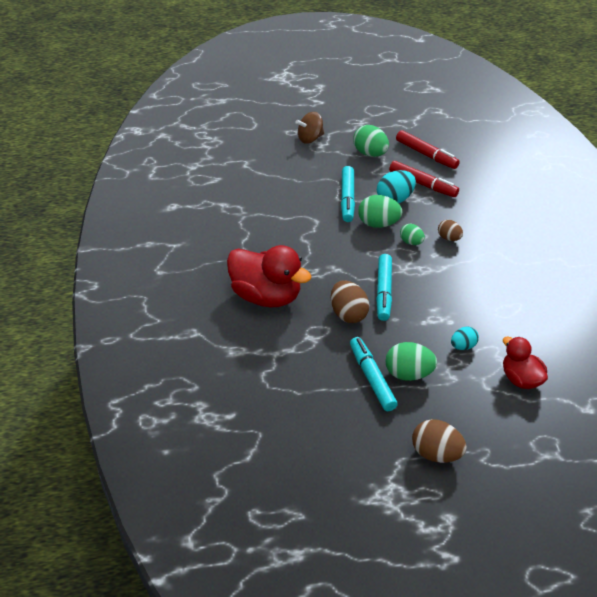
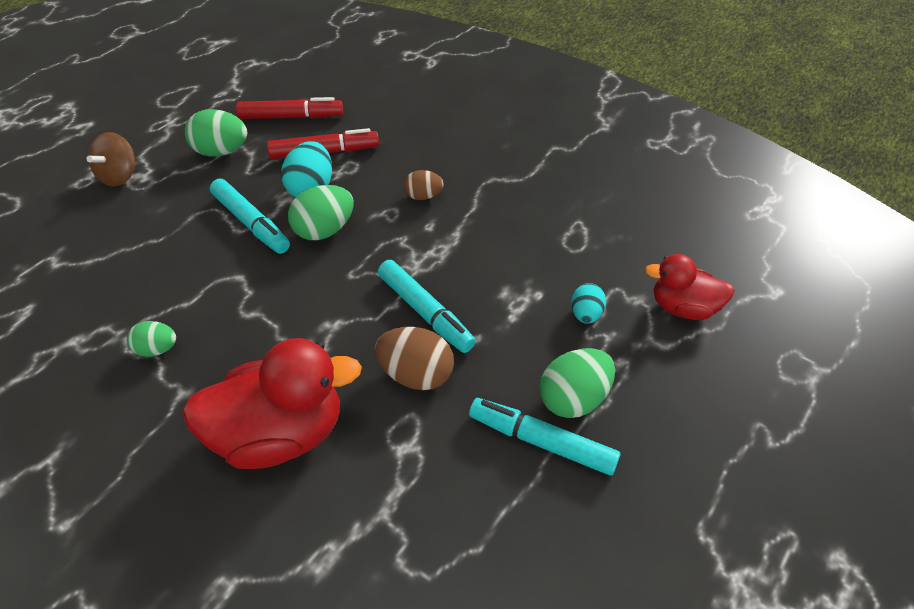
camera: 45 degrees left, 5 degrees up
green egg [400,224,425,245] -> green egg moved to [127,321,176,357]
brown egg [412,419,467,463] -> none

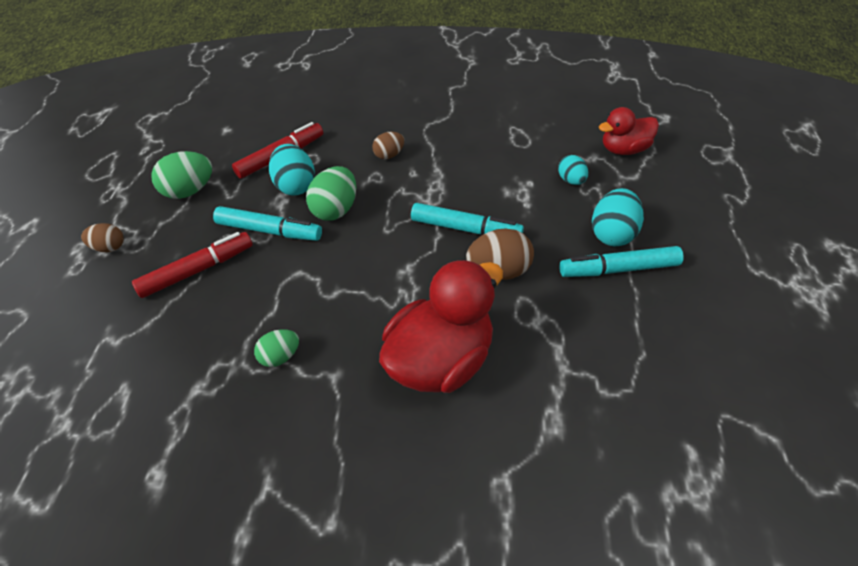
camera: 30 degrees left, 0 degrees up
brown spinning top [87,132,135,186] -> brown egg [81,223,124,252]
red marker [236,97,343,119] -> red marker moved to [132,232,253,298]
green egg [539,348,615,418] -> turquoise egg [592,188,644,246]

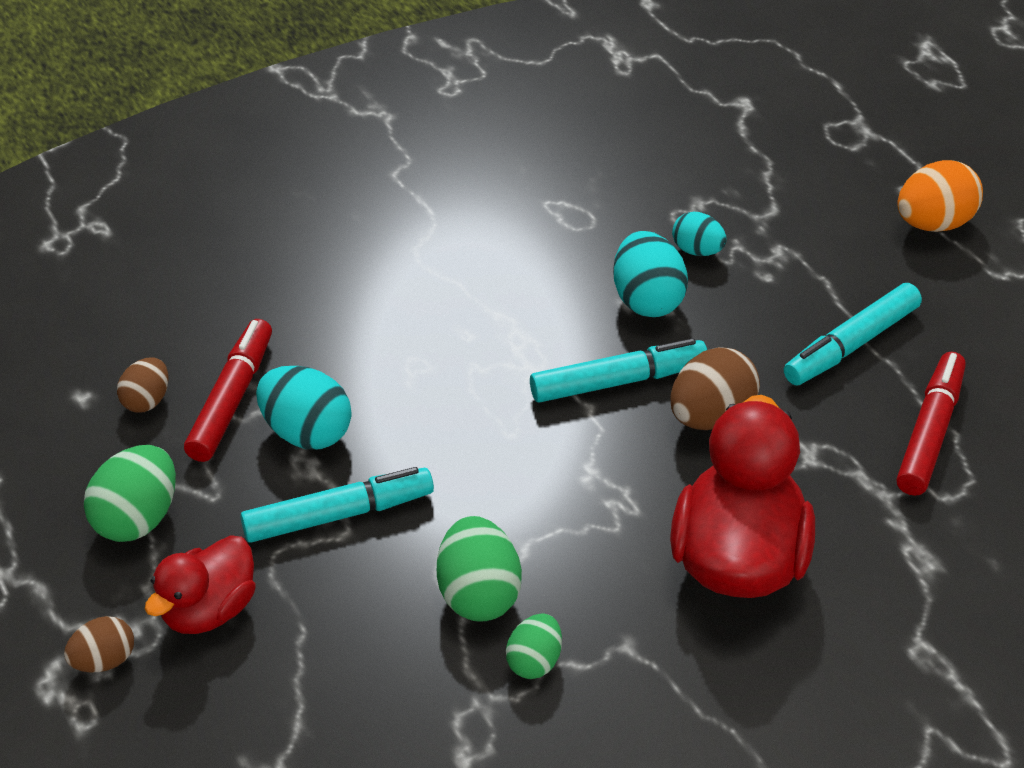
camera: 35 degrees left, 5 degrees down
red marker [132,232,253,298] -> red marker moved to [896,352,966,496]
green egg [306,166,356,221] -> green egg moved to [437,516,522,622]
brown egg [372,132,404,159] -> brown egg moved to [117,357,169,413]
turquoise egg [592,188,644,246] -> turquoise egg moved to [613,231,688,317]
red duck [599,107,659,155] -> red duck moved to [144,535,256,634]
none -> orange egg [897,160,983,232]

